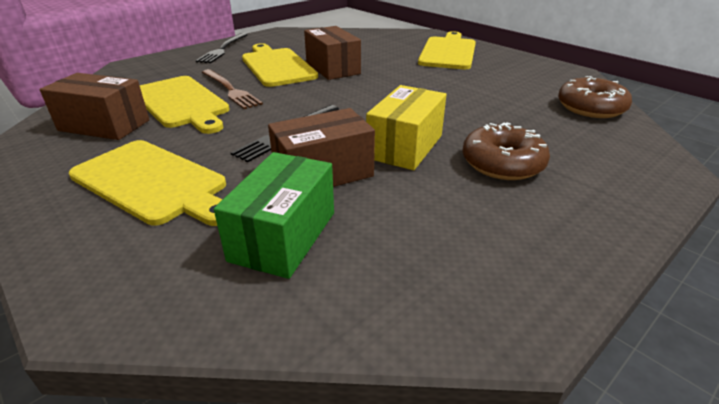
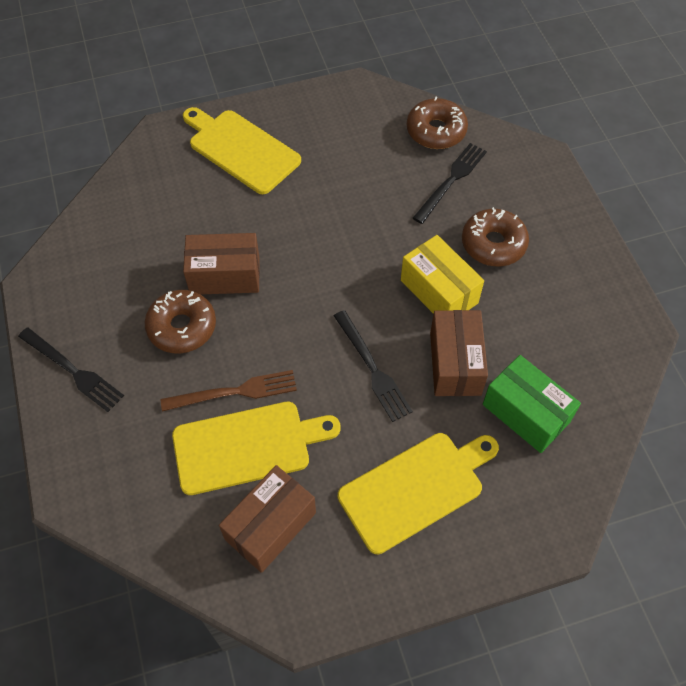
camera: 65 degrees left, 25 degrees up
yellow cutting board [242,43,318,87] -> brown donut [144,290,216,354]
none -> black fork [413,143,487,224]

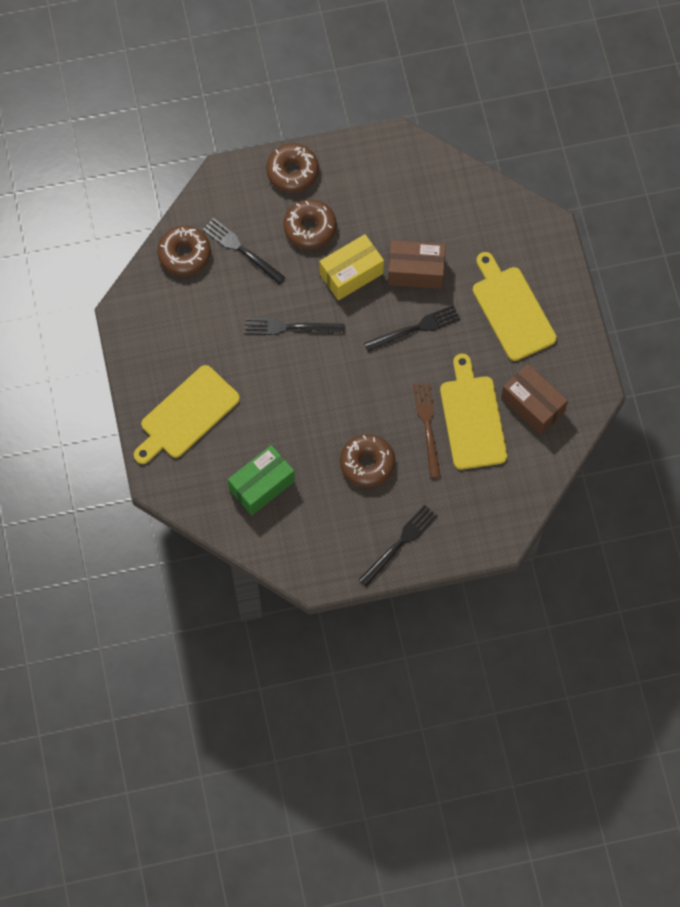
camera: 85 degrees left, 10 degrees up
brown box [183,233,260,294] -> none
green box [483,355,581,453] -> green box moved to [228,445,295,515]
none -> black fork [245,318,344,335]
none -> brown donut [266,143,319,193]

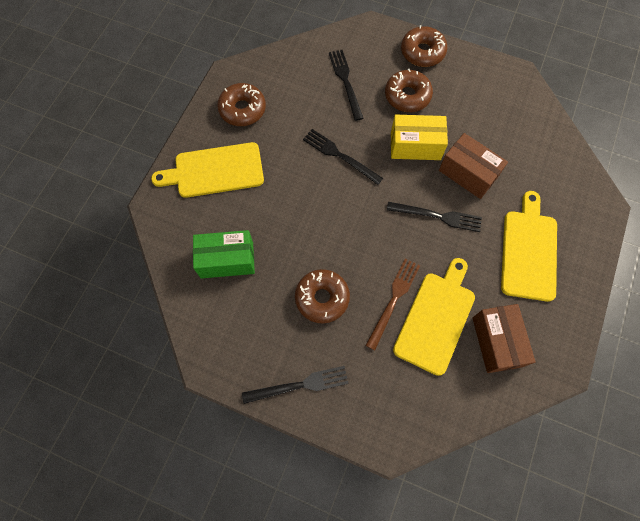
camera: 35 degrees right, 0 degrees up
brown donut [157,226,211,276] -> brown donut moved to [217,83,266,126]

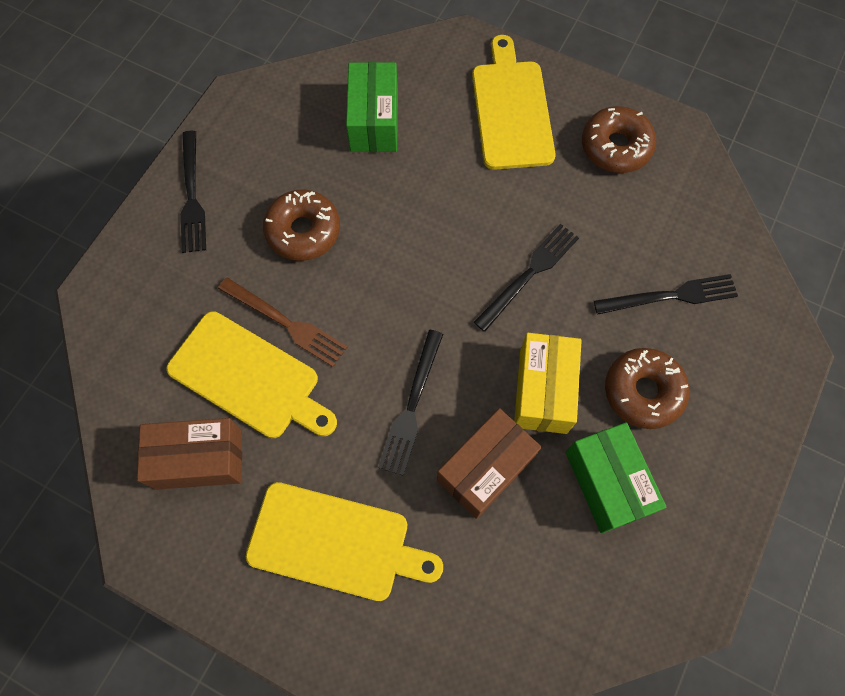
camera: 95 degrees right, 0 degrees up
brown donut [401,25,447,67] -> none
none -> green box [566,422,666,534]

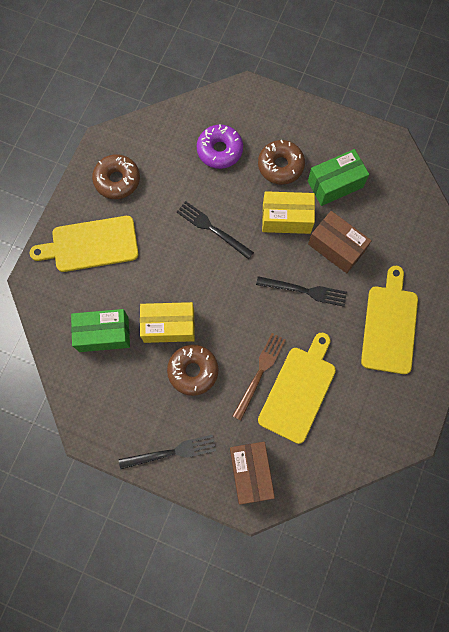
camera: 95 degrees left, 5 degrees up
brown box [137,418,242,490] -> brown box moved to [230,442,275,505]
black fork [594,274,738,315] -> purple donut [197,124,243,169]
none -> yellow box [140,302,195,343]

